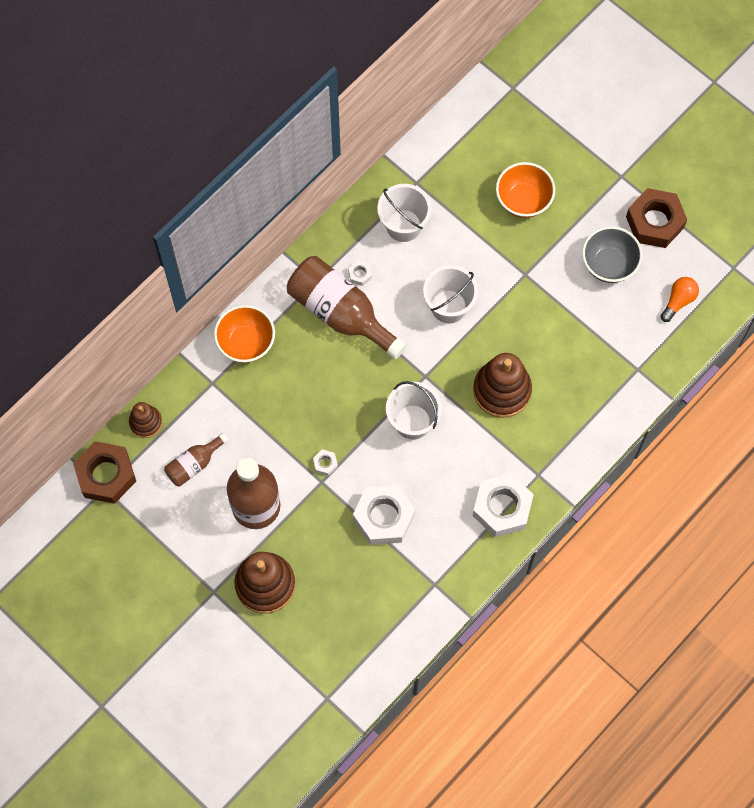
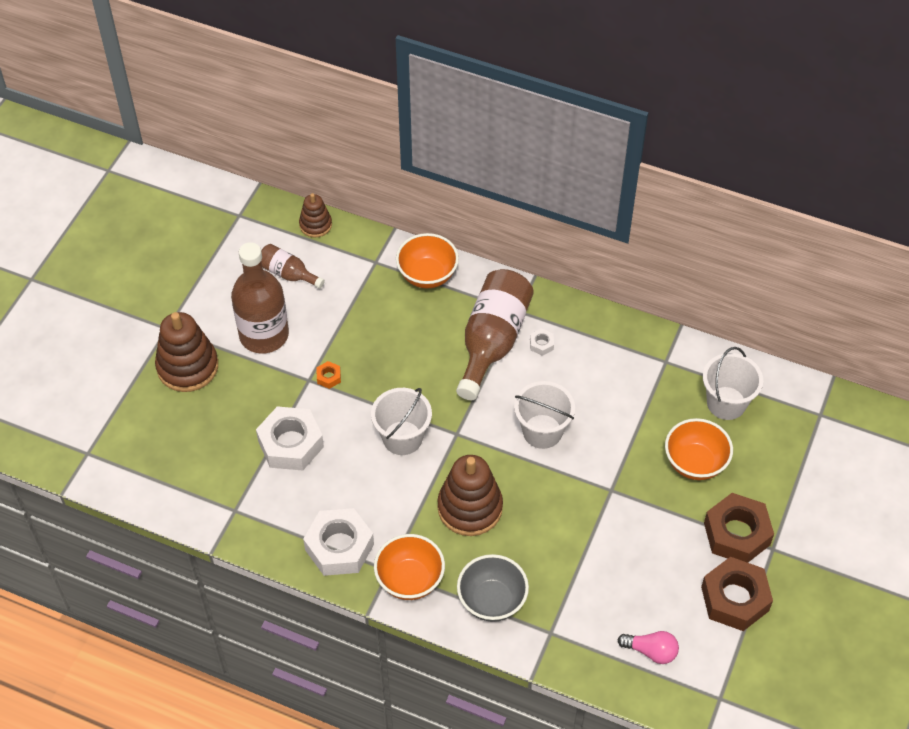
camera: 70 degrees right, 15 degrees down
brown nut [73,441,136,504] -> brown nut moved to [704,493,774,563]
white nut [313,449,338,476] -> orange nut [316,361,341,389]
white bucket [377,184,432,242] -> white bucket moved to [703,347,763,420]
grey bowl [582,226,642,283] -> grey bowl moved to [457,554,529,622]
orange light bulb [660,277,699,322] -> pink light bulb [617,631,679,664]
none -> orange bowl [374,534,445,600]

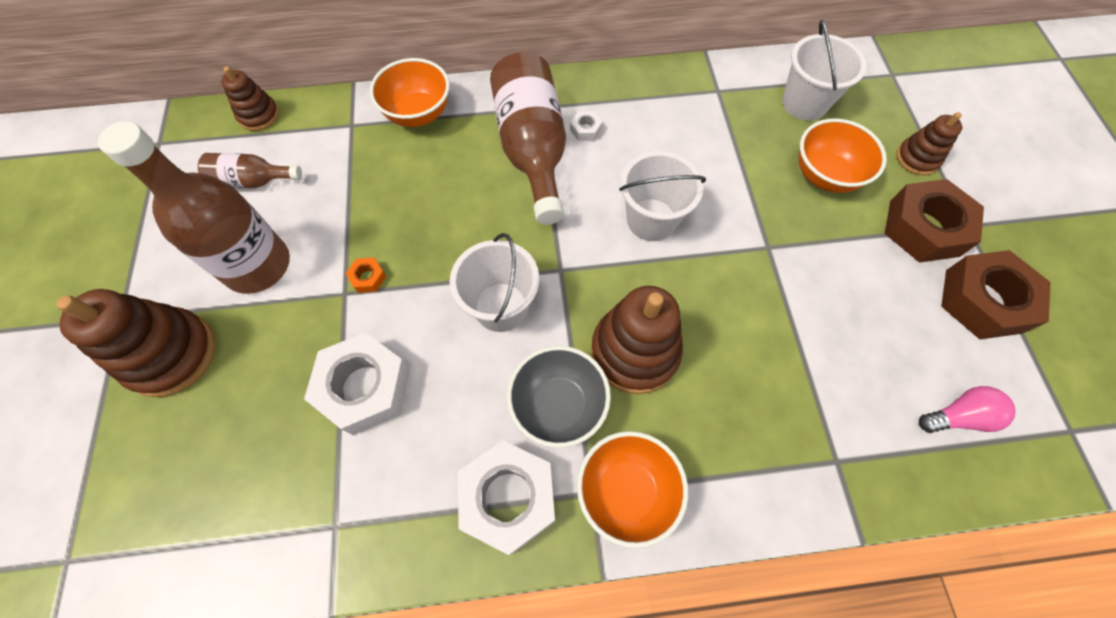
camera: 30 degrees left, 10 degrees up
grey bowl [457,554,529,622] -> grey bowl moved to [507,346,611,448]
none -> brown stacking toy [896,112,962,175]

